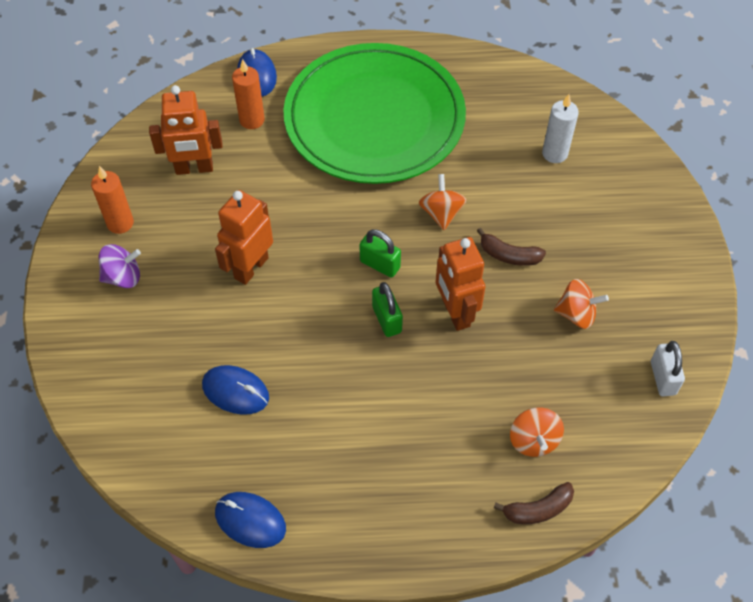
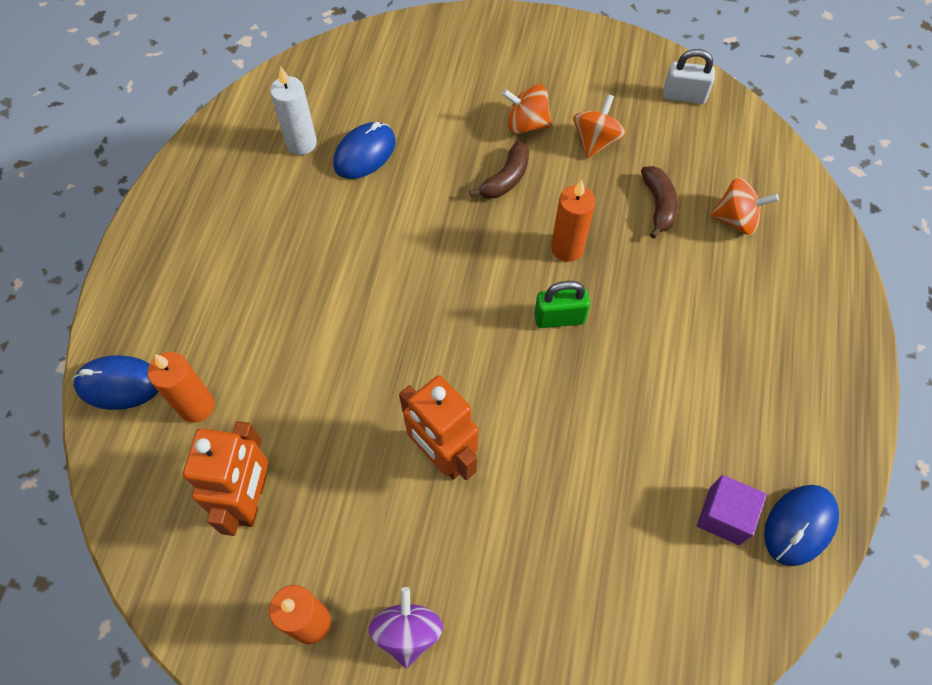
camera: 75 degrees left, 5 degrees up
blue mouse [202,365,269,415] -> blue mouse moved to [333,122,396,179]
green plate [284,43,466,184] -> none
green padlock [359,229,401,278] -> none
orange spinning top [419,174,467,230] -> orange spinning top moved to [502,84,552,134]
orange robot [436,237,485,331] -> orange candle [551,180,595,262]
brown banana [494,482,574,524] -> brown banana moved to [641,166,678,239]
white candle [542,94,579,163] -> white candle moved to [270,66,317,155]
none -> purple cube [697,475,767,545]

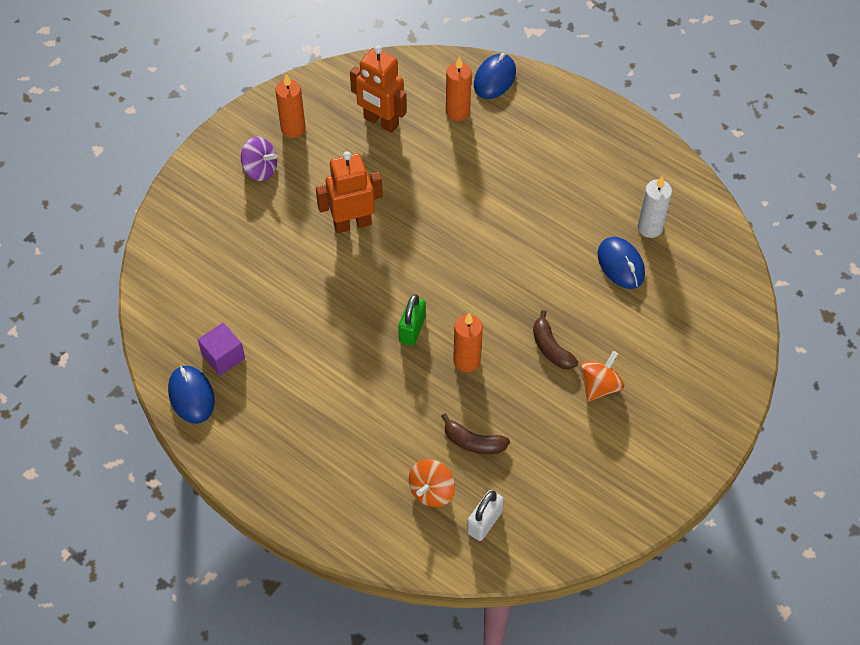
camera: 115 degrees right, 5 degrees down
orange spinning top [573,94,626,159] -> none
white padlock [663,49,715,104] -> white padlock moved to [467,490,504,541]

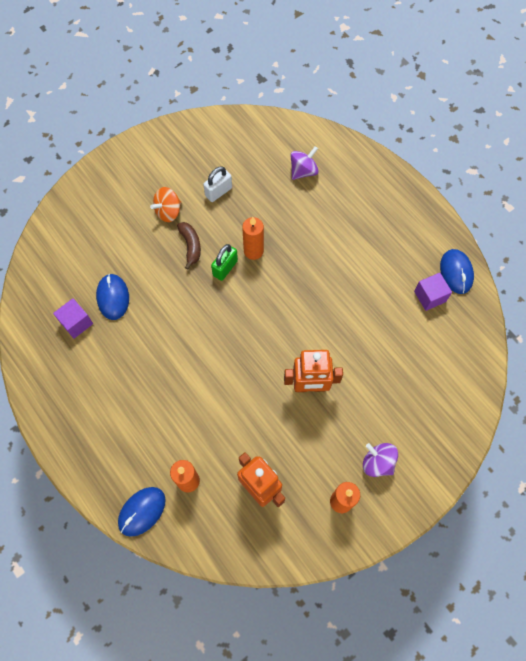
camera: 165 degrees left, 10 degrees up
green padlock [398,294,426,346] -> green padlock moved to [211,244,238,281]
orange spinning top [409,459,455,507] -> purple spinning top [291,146,319,180]
brown banana [441,413,510,454] -> none
white padlock [467,490,504,541] -> white padlock moved to [203,166,232,202]
white candle [637,176,672,238] -> purple cube [53,298,93,339]

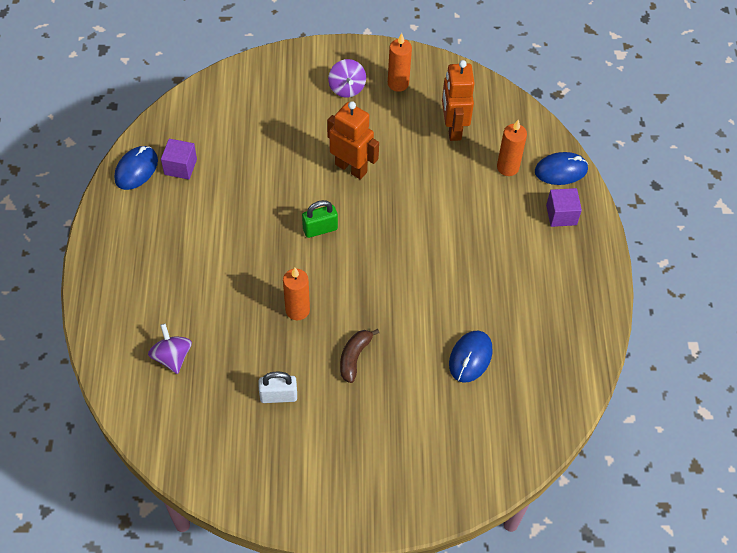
camera: 145 degrees left, 10 degrees down
purple cube [53,298,93,339] -> purple cube moved to [546,188,582,227]
orange spinning top [150,187,182,222] -> none
green padlock [211,244,238,281] -> green padlock moved to [302,200,338,238]
purple spinning top [291,146,319,180] -> purple spinning top turned 75 degrees clockwise [148,324,192,374]

